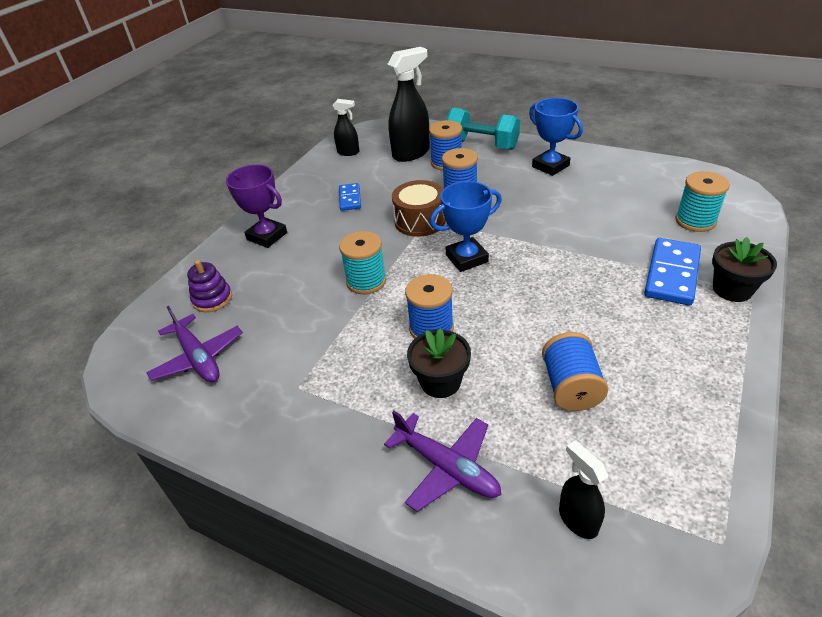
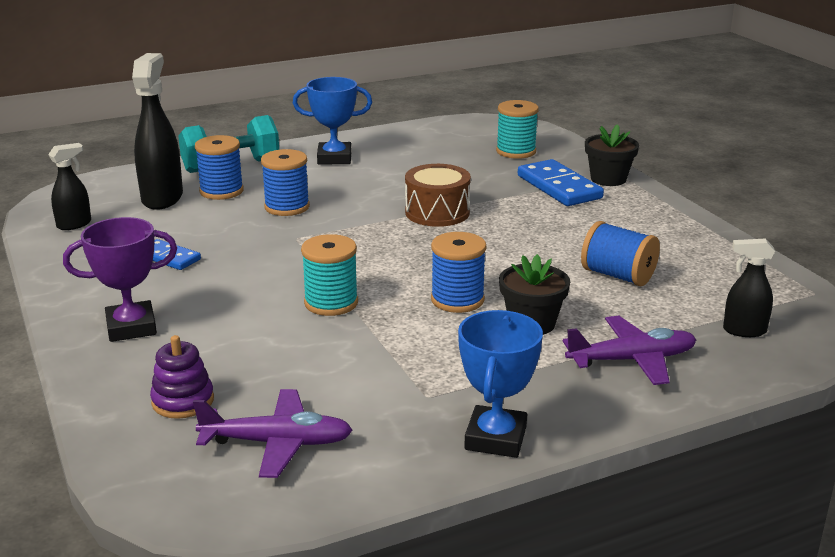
camera: 55 degrees left, 15 degrees down
brown drum [392,180,446,237] -> brown drum moved to [405,164,471,227]
blue trophy [430,181,502,272] -> blue trophy moved to [458,310,543,458]

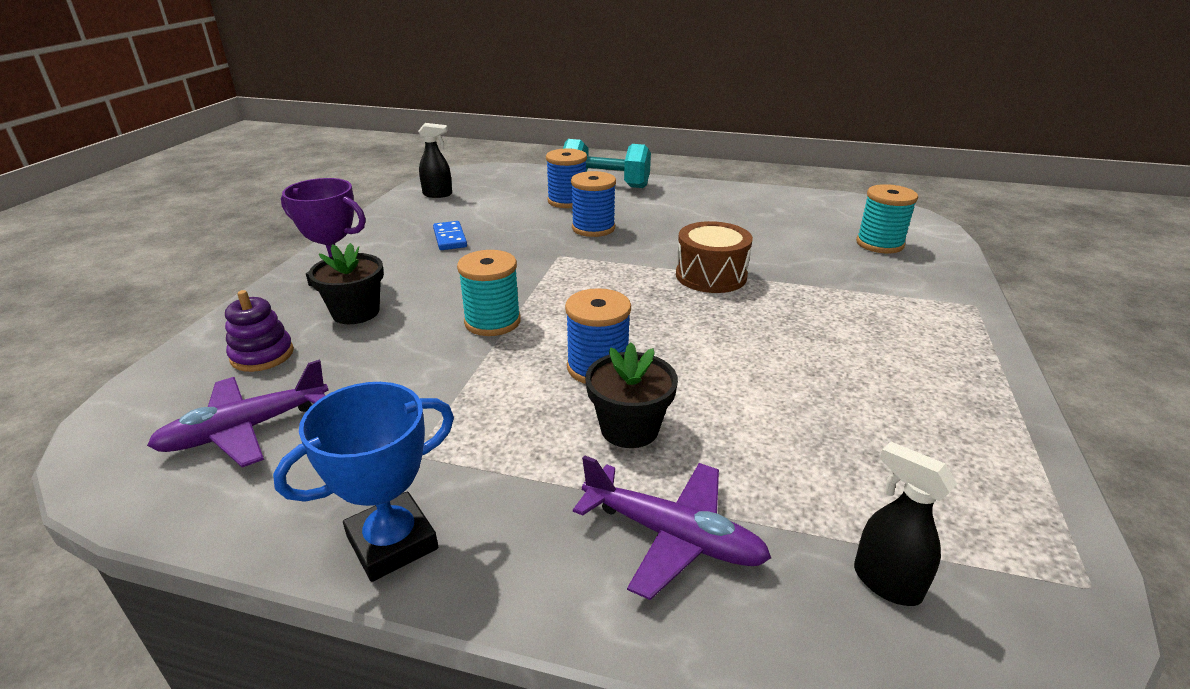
camera: 40 degrees right, 5 degrees up
black spray bottle [132,53,183,210] -> none
purple plane [193,389,353,478] -> purple plane turned 105 degrees clockwise [147,359,329,467]
blue trophy [293,77,372,165] -> none
blue domino [518,159,604,206] -> none
blue spool [581,221,660,286] -> none
black flower pot [585,124,639,186] -> black flower pot moved to [308,243,384,324]

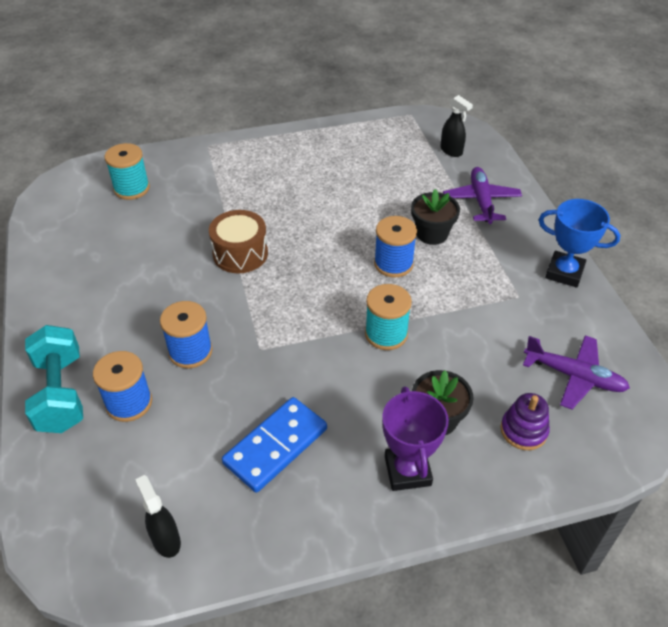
camera: 120 degrees left, 15 degrees up
blue domino [433,221,467,250] -> blue domino [222,397,327,493], size x1.71
black spray bottle [854,442,957,606] -> black spray bottle turned 60 degrees counterclockwise [440,95,473,157]

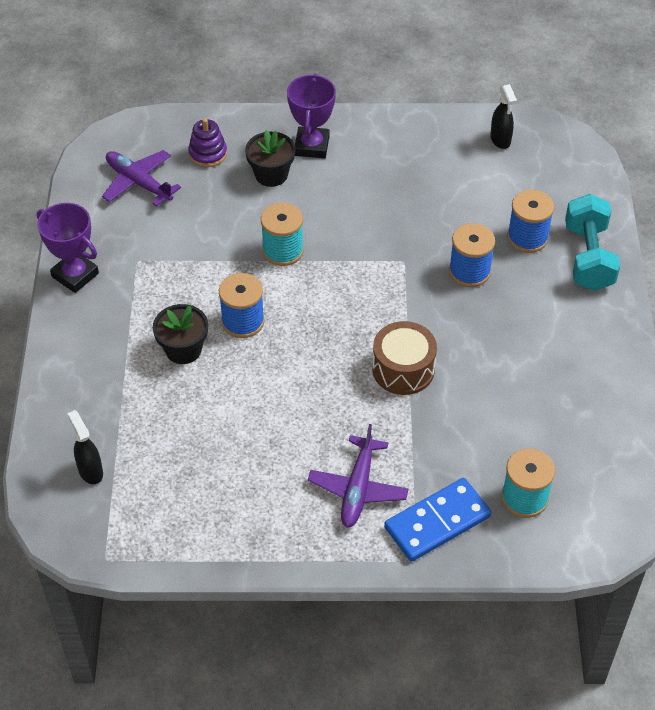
camera: 165 degrees left, 5 degrees up
blue domino [222,397,327,493] -> blue domino moved to [384,478,491,562]
purple plane [443,167,522,224] -> purple plane moved to [308,424,409,528]
blue trophy [539,199,620,288] -> purple trophy [37,203,99,293]

